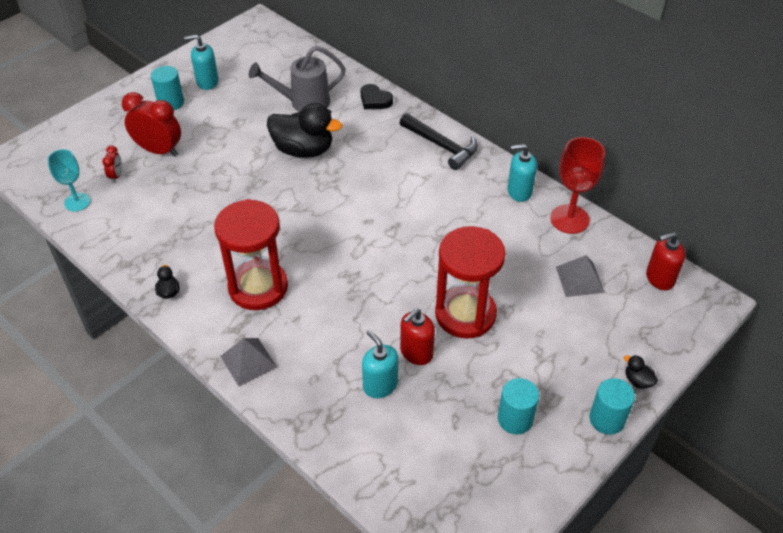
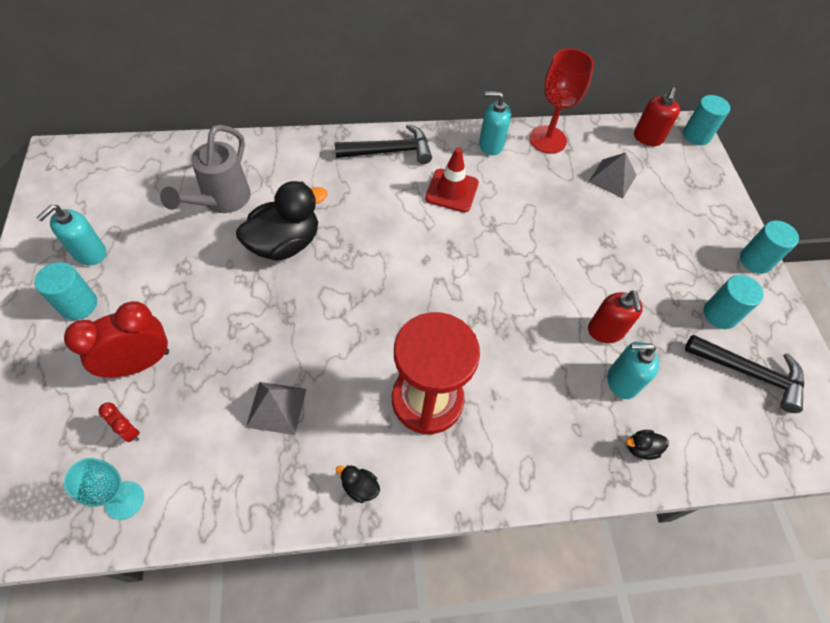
camera: 55 degrees left, 10 degrees up
grey pyramid [220,338,277,386] -> grey pyramid moved to [246,382,306,435]
black heart [361,84,393,109] -> none
red hourglass [435,226,506,339] -> none
turquoise soap dispenser [507,144,537,202] -> turquoise soap dispenser turned 60 degrees clockwise [479,91,511,155]
black duck [624,355,658,389] -> black duck moved to [626,430,669,460]
none -> red traffic cone [425,147,479,212]
none -> turquoise cylinder [683,95,730,145]
none -> black hammer [685,335,804,413]

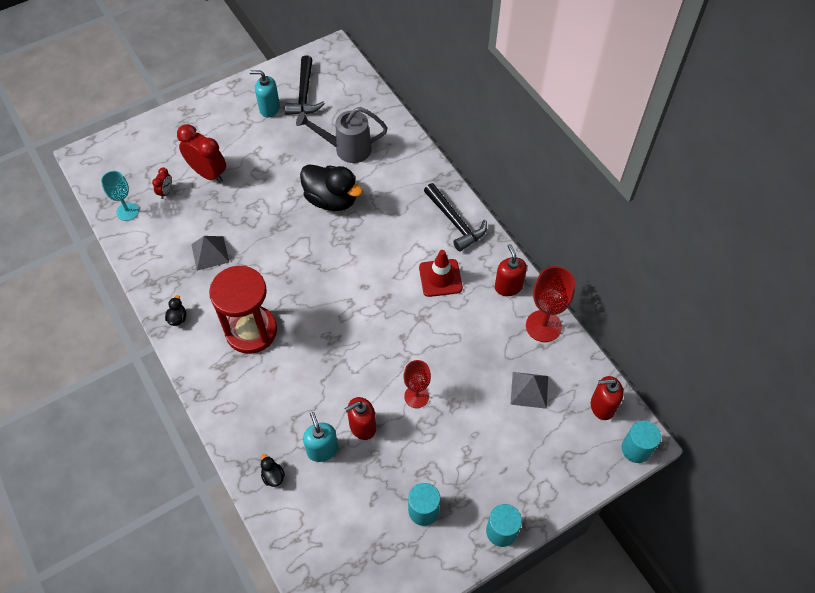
camera: 70 degrees right, 0 degrees up
turquoise cylinder [34,262,97,320] -> none
turquoise soap dispenser [479,91,511,155] -> red soap dispenser [495,244,527,296]
black hammer [685,335,804,413] -> black hammer moved to [285,55,325,115]
none -> red goblet [404,360,431,408]

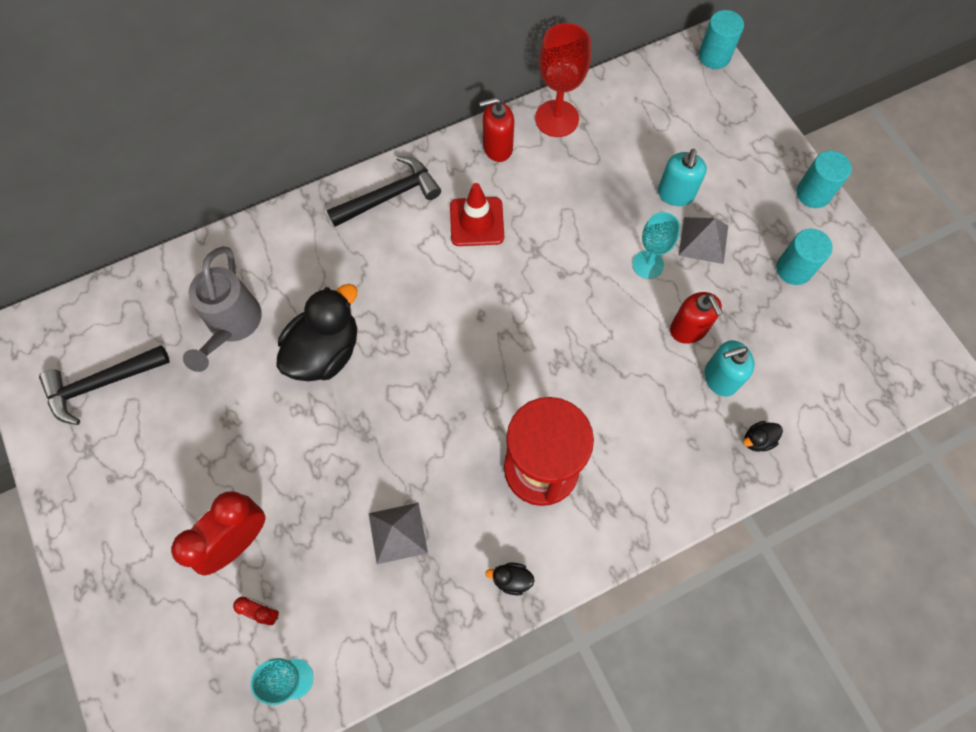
camera: 85 degrees left, 10 degrees up
turquoise soap dispenser [250,71,280,118] -> turquoise soap dispenser moved to [658,149,707,206]
black hammer [285,55,325,115] -> black hammer turned 150 degrees clockwise [39,345,170,425]
red goblet [404,360,431,408] -> turquoise goblet [632,212,680,279]
grey pyramid [510,372,548,409] -> grey pyramid moved to [678,217,728,264]
red soap dispenser [591,376,624,420] -> none

